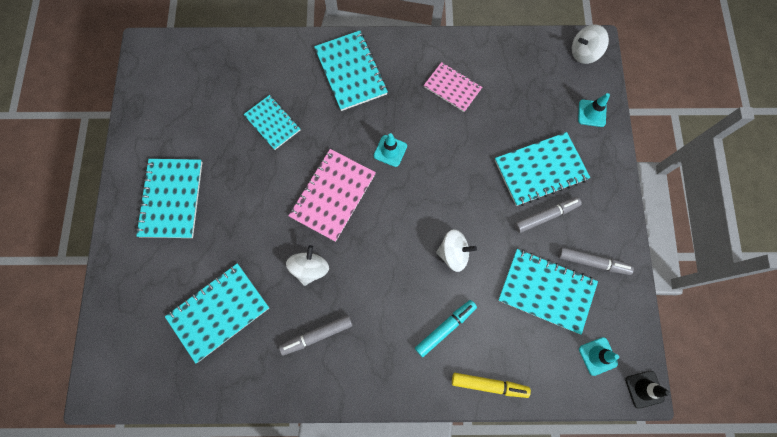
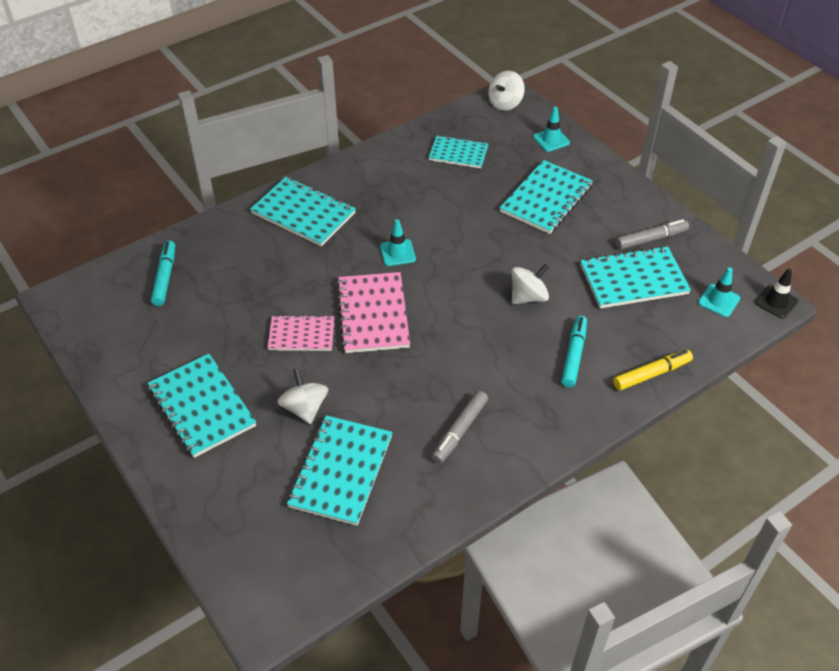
camera: 35 degrees left, 25 degrees down
turquoise notebook [243,95,300,150] -> turquoise notebook moved to [428,135,488,168]
white spinning top [286,245,329,286] -> white spinning top moved to [277,368,328,424]
pink notebook [424,62,482,112] -> pink notebook moved to [268,315,335,351]
grey marker [514,197,582,233] -> none
none -> turquoise marker [151,241,175,306]

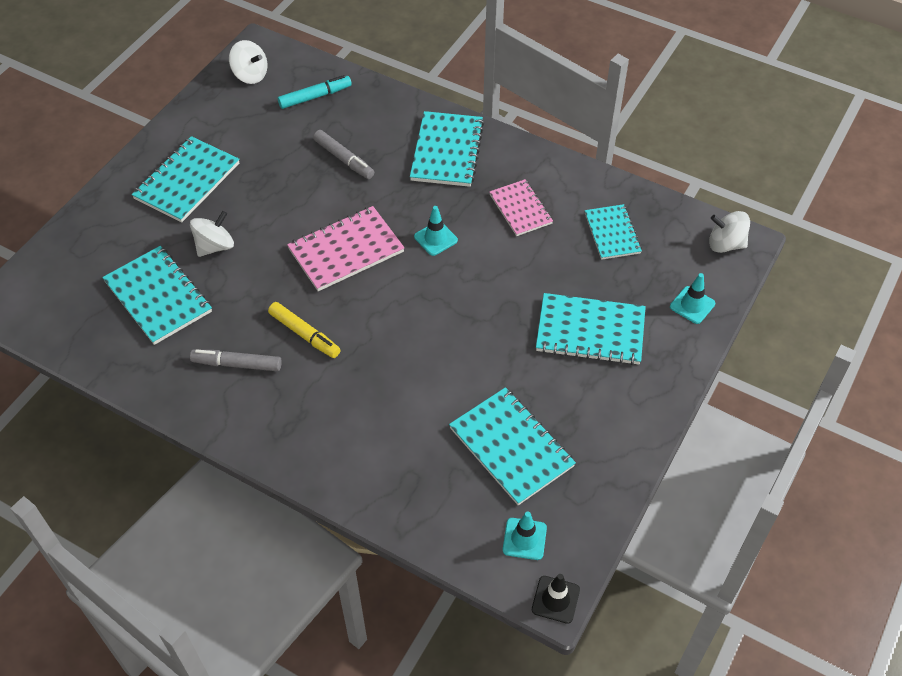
camera: 65 degrees right, 5 degrees up
pink notebook [268,315,335,351] -> pink notebook moved to [489,179,553,236]
turquoise notebook [287,415,393,526] -> turquoise notebook turned 60 degrees clockwise [102,246,212,345]
white spinning top [511,264,549,304] -> white spinning top moved to [229,40,267,84]
turquoise marker [561,316,587,387] -> none
yellow marker [613,350,693,391] -> yellow marker moved to [268,302,340,358]
grey marker [616,219,689,250] -> grey marker moved to [313,130,374,179]

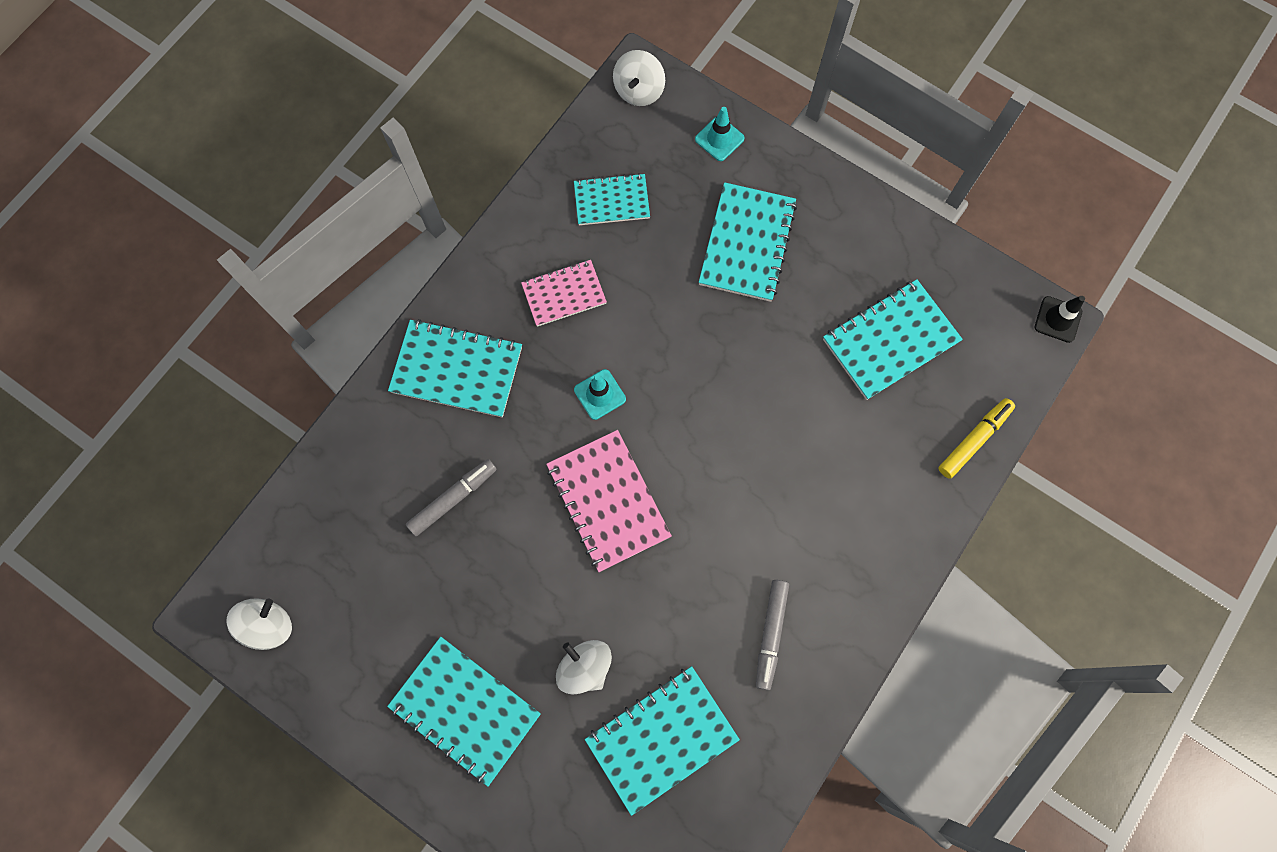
camera: 85 degrees left, 20 degrees up
yellow marker [268,302,340,358] -> yellow marker moved to [938,398,1015,479]
turquoise marker [278,75,352,109] -> none
turquoise traffic cone [503,511,547,560] -> none

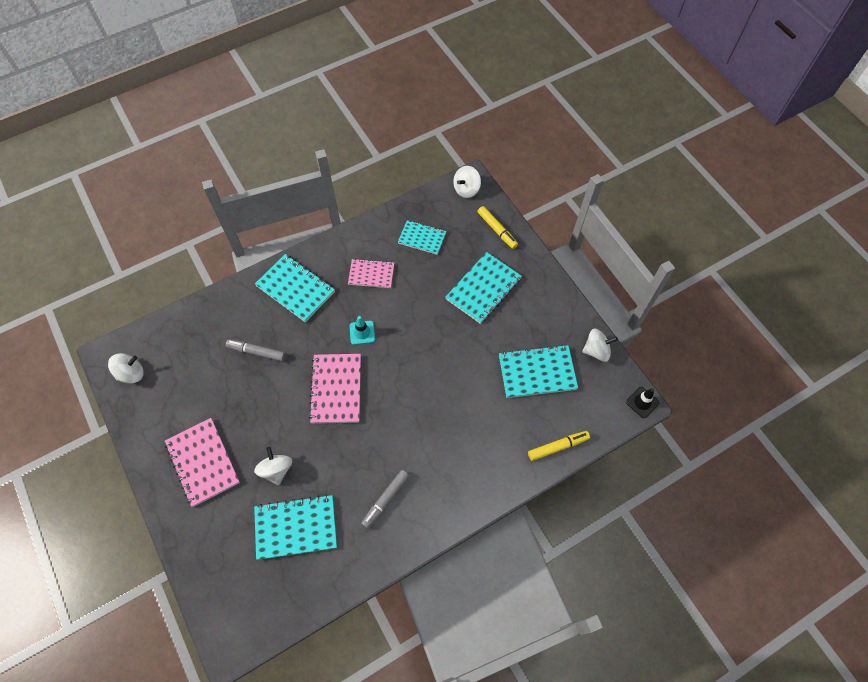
camera: 25 degrees right, 10 degrees down
turquoise notebook [387,637,541,787] -> pink notebook [165,418,240,507]
grey marker [406,459,497,536] -> grey marker turned 150 degrees counterclockwise [226,339,286,362]
turquoise traffic cone [695,107,745,161] -> yellow marker [477,206,518,249]
none -> white spinning top [582,329,618,362]

